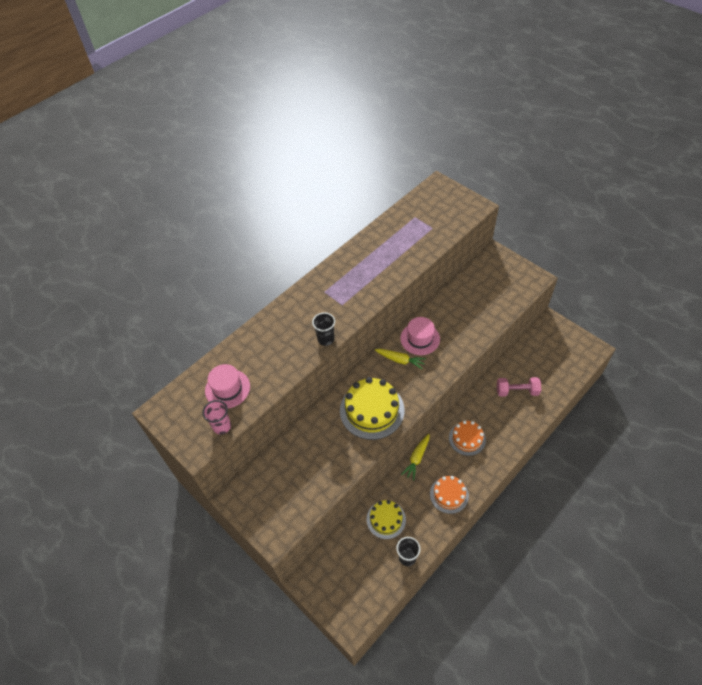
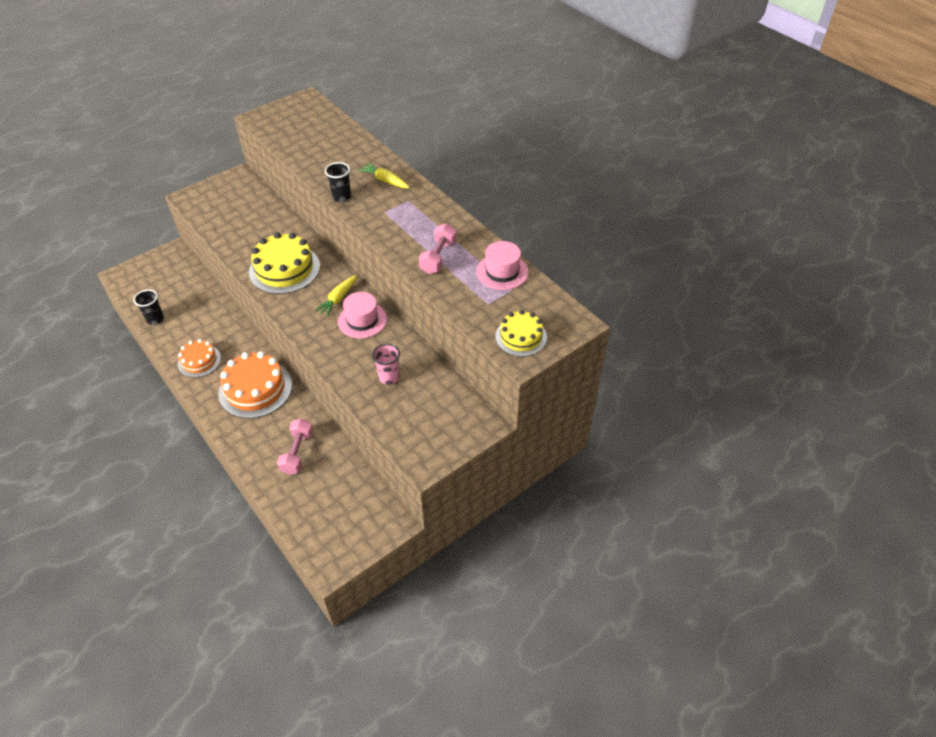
camera: 95 degrees right, 5 degrees down
pink cup [202,400,231,434] -> pink cup moved to [372,344,400,385]
pink hat [205,364,250,408] -> pink hat moved to [476,241,528,290]
yellow cake [367,500,406,539] -> yellow cake moved to [495,310,547,357]
yellow carrot [401,434,430,480] -> yellow carrot moved to [358,162,410,188]
orange cake [449,420,486,456] -> orange cake [218,351,292,419], size x1.67
none -> pink dumbbell [419,223,457,274]

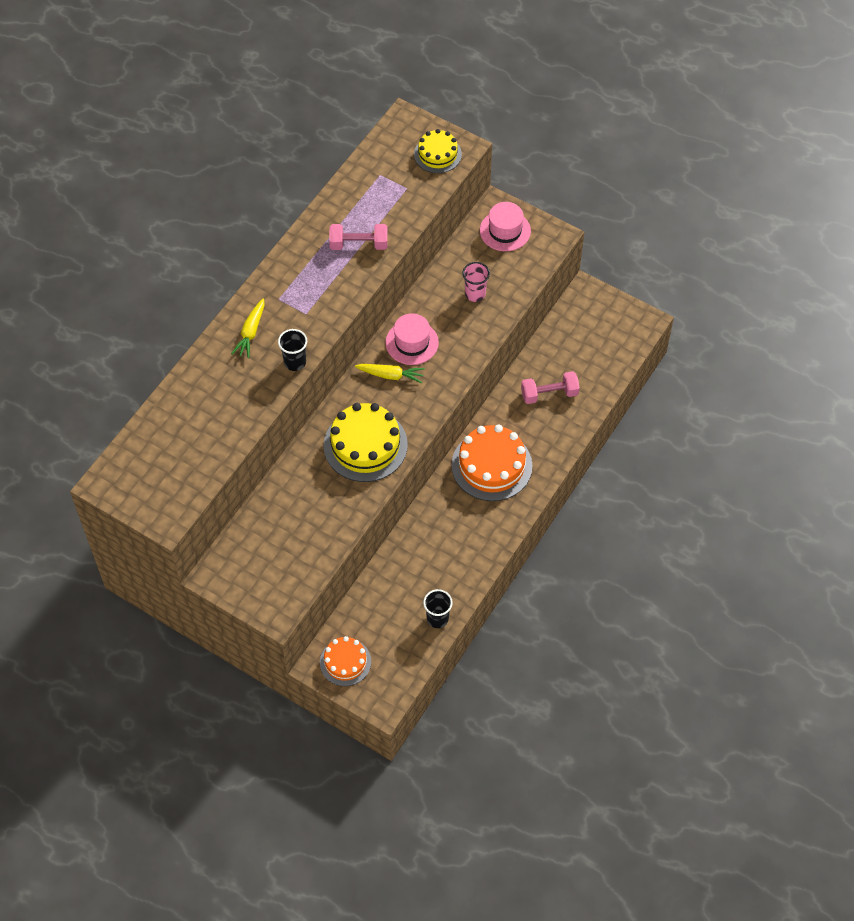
camera: 110 degrees left, 10 degrees up
orange cake [178,339,221,378] -> orange cake moved to [320,636,371,686]
pink hat [476,241,528,290] -> pink hat moved to [480,202,531,251]

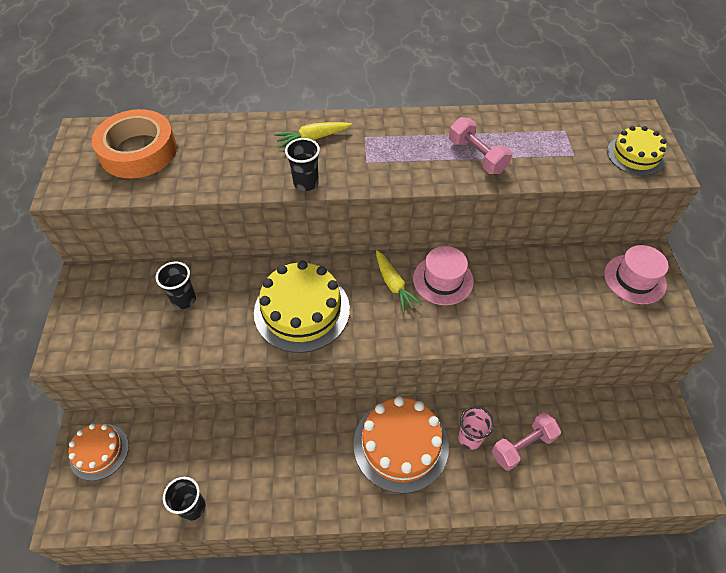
camera: 55 degrees right, 5 degrees down
pink cup [462,262,490,302] -> pink cup moved to [458,406,494,450]
pink dumbbell [521,371,580,404] -> pink dumbbell turned 75 degrees counterclockwise [492,413,561,471]
none -> orange tape [92,109,177,179]
none -> black cup [156,262,196,309]

